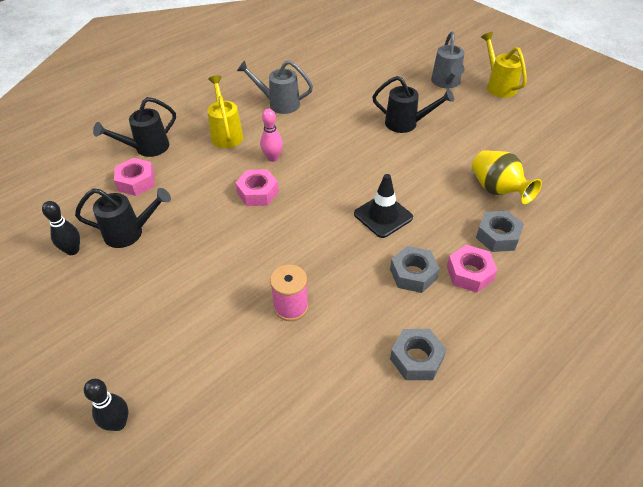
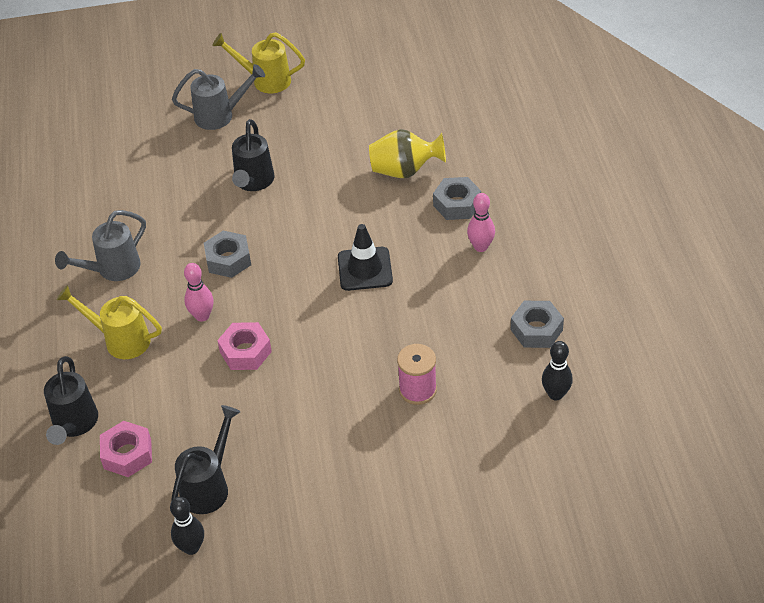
camera: 55 degrees left, 0 degrees up
black bowling pin [84,379,129,431] -> black bowling pin moved to [542,341,573,401]
black watering can [372,76,454,133] -> black watering can turned 135 degrees clockwise [232,119,274,191]
grey nut [390,246,440,293] -> grey nut moved to [204,230,251,278]
grey watering can [431,31,464,88] -> grey watering can turned 45 degrees counterclockwise [172,64,265,130]
pink nut [447,245,498,293] -> pink bowling pin [467,193,495,252]

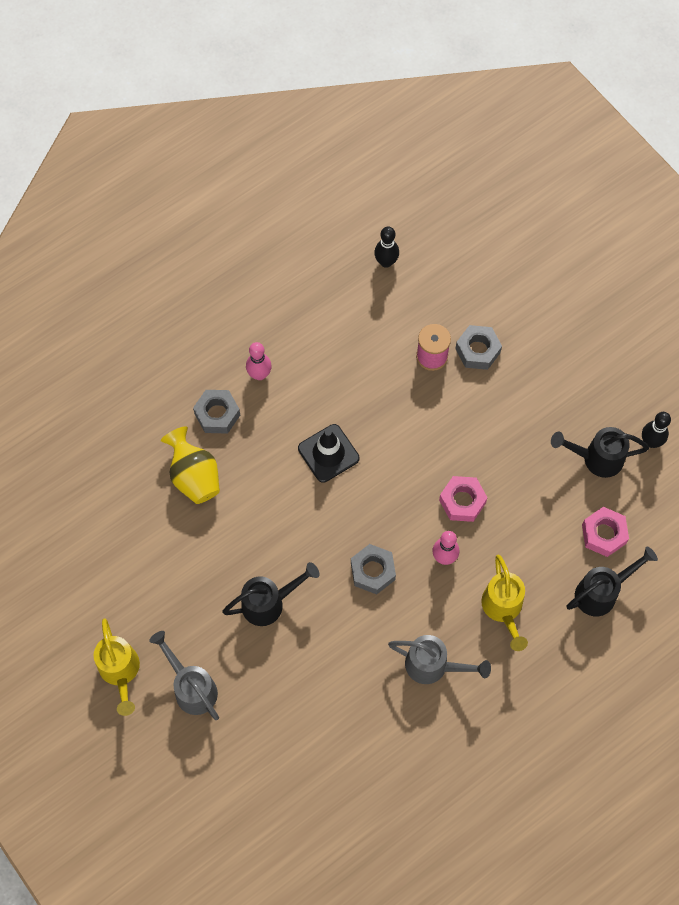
camera: 120 degrees left, 20 degrees up
grey nut [511,301,564,348] -> grey nut moved to [455,325,502,370]

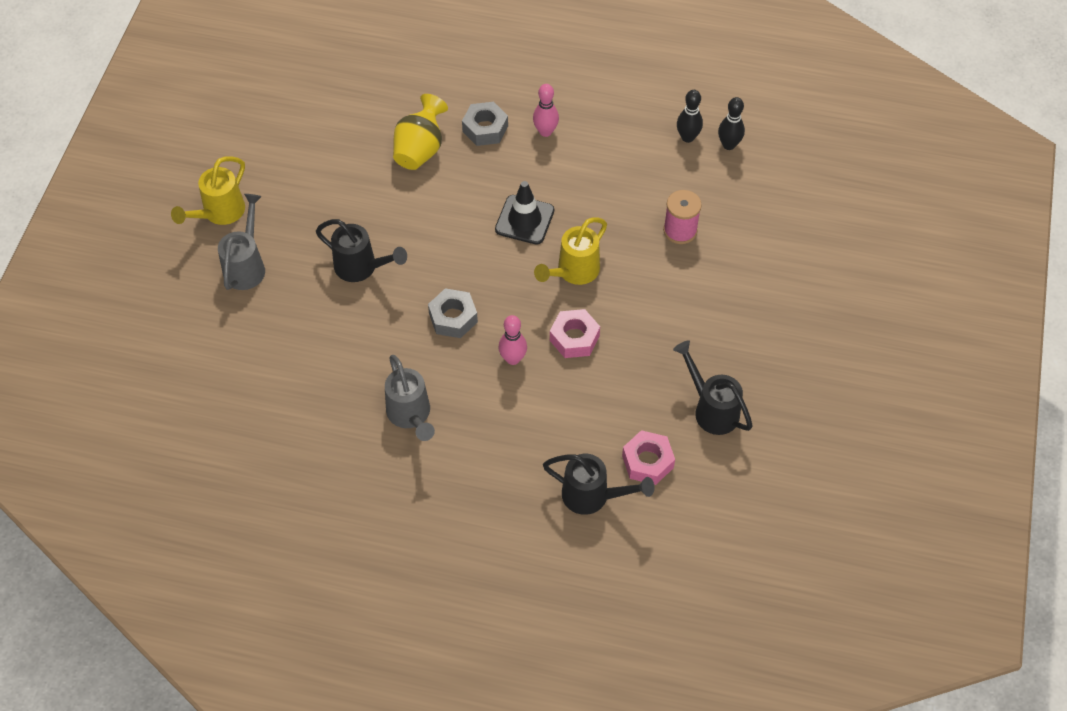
camera: 50 degrees right, 10 degrees down
grey nut [455,325,502,370] -> none
yellow watering can [481,555,528,651] -> yellow watering can moved to [534,217,607,285]
black bowling pin [642,412,671,448] -> black bowling pin moved to [677,90,703,143]

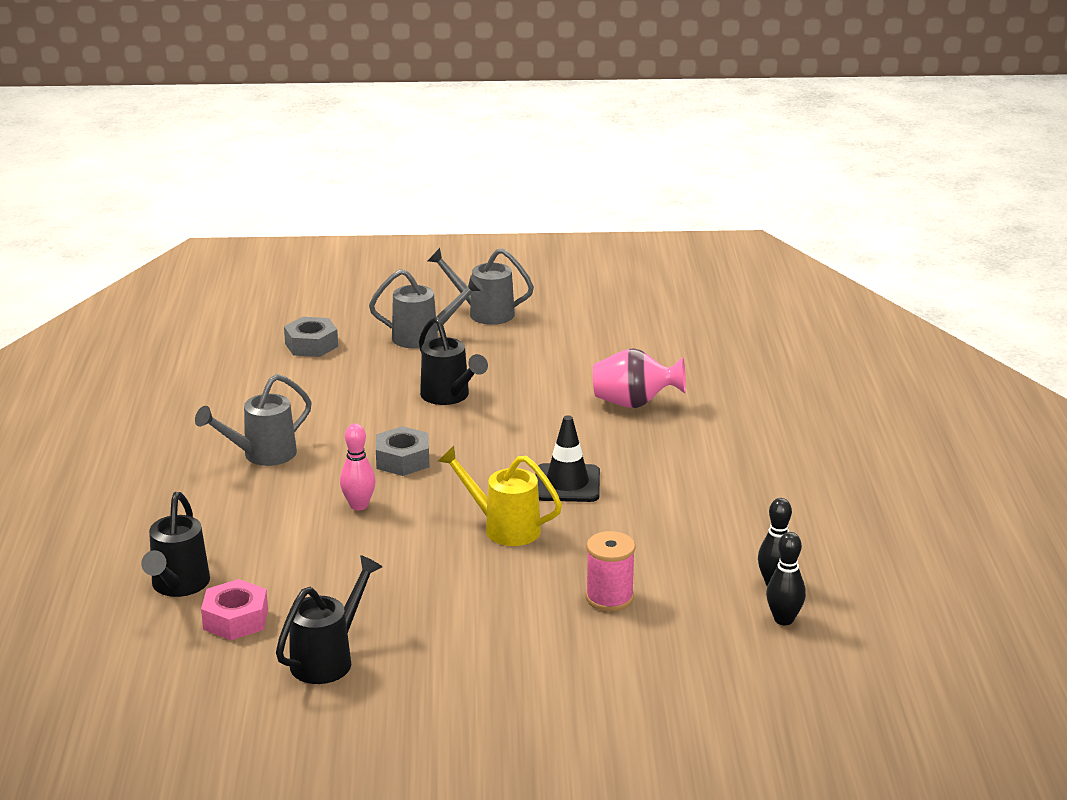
camera: 75 degrees right, 30 degrees down
yellow watering can [171,156,245,225] -> grey watering can [428,248,534,325]
black watering can [316,219,407,282] -> black watering can turned 45 degrees counterclockwise [419,317,488,405]
yellow vase [393,94,448,170] -> pink vase [593,348,686,408]
grey nut [462,102,508,146] -> grey nut moved to [284,317,338,357]
pink bowling pin [533,84,559,137] -> none
pink nut [550,309,600,358] -> none

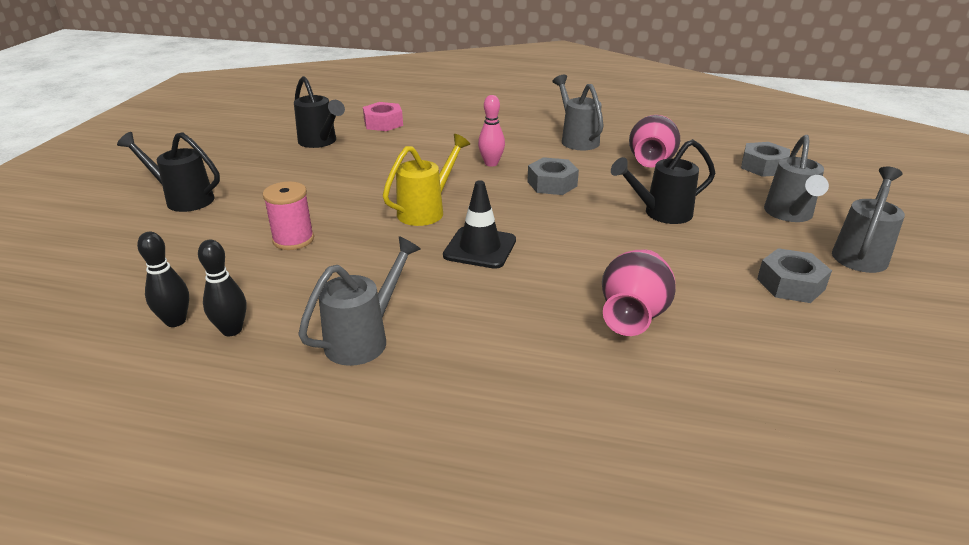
camera: 105 degrees right, 5 degrees up
black watering can [141,492,210,597] -> black watering can moved to [117,132,220,212]
none -> grey watering can [298,236,421,366]
none -> pink vase [629,115,680,168]
none -> grey nut [757,248,832,303]

